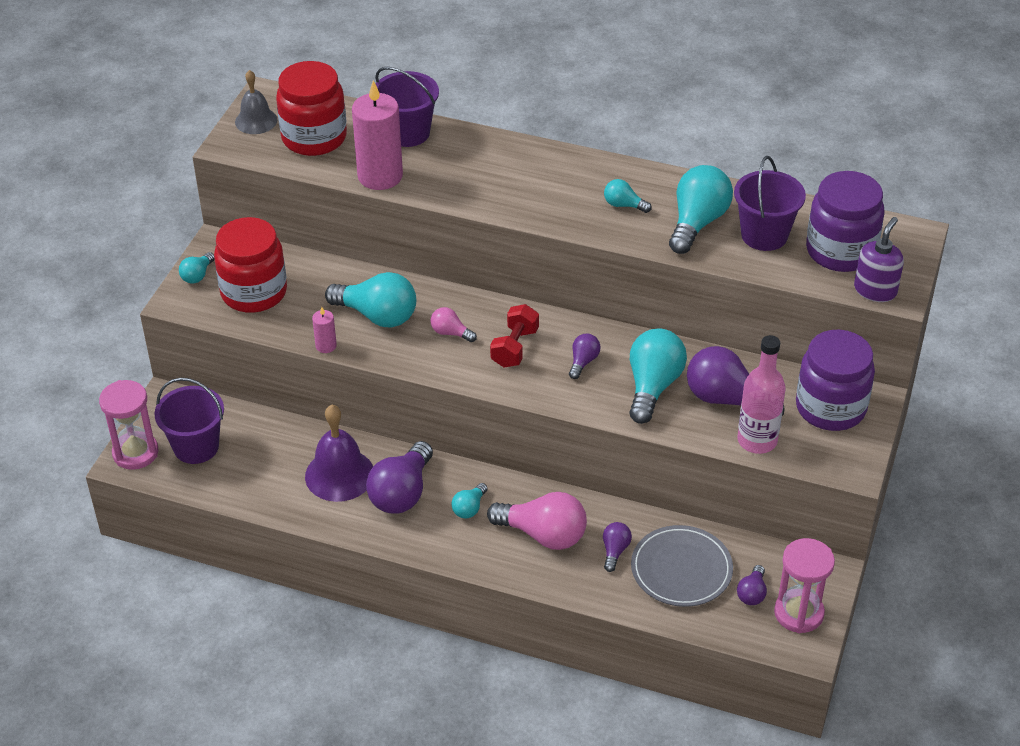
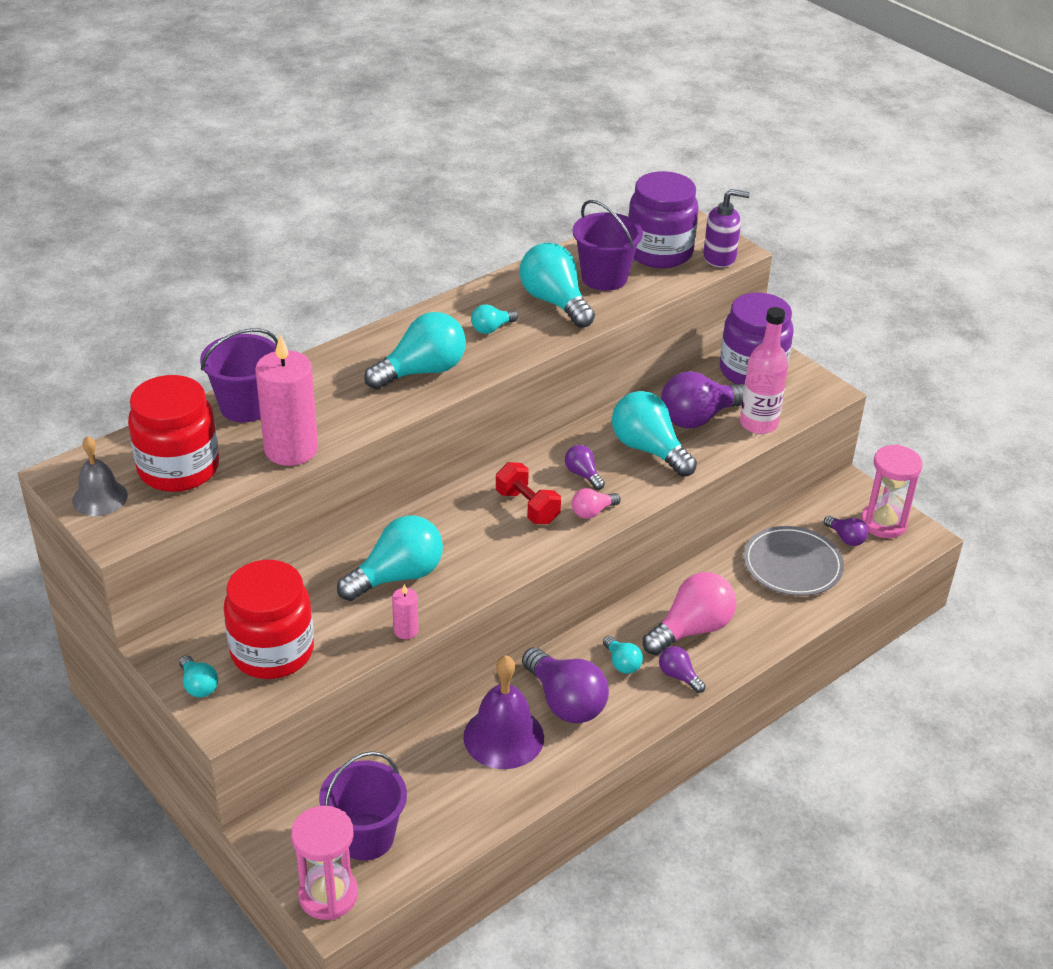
camera: 60 degrees left, 5 degrees down
pink light bulb [430,307,477,342] -> pink light bulb moved to [572,488,621,519]
purple light bulb [603,522,632,572] -> purple light bulb moved to [659,646,706,693]
purple soap dispenser [854,217,904,302] -> purple soap dispenser turned 120 degrees clockwise [703,189,750,268]
none -> turquoise light bulb [364,312,466,390]

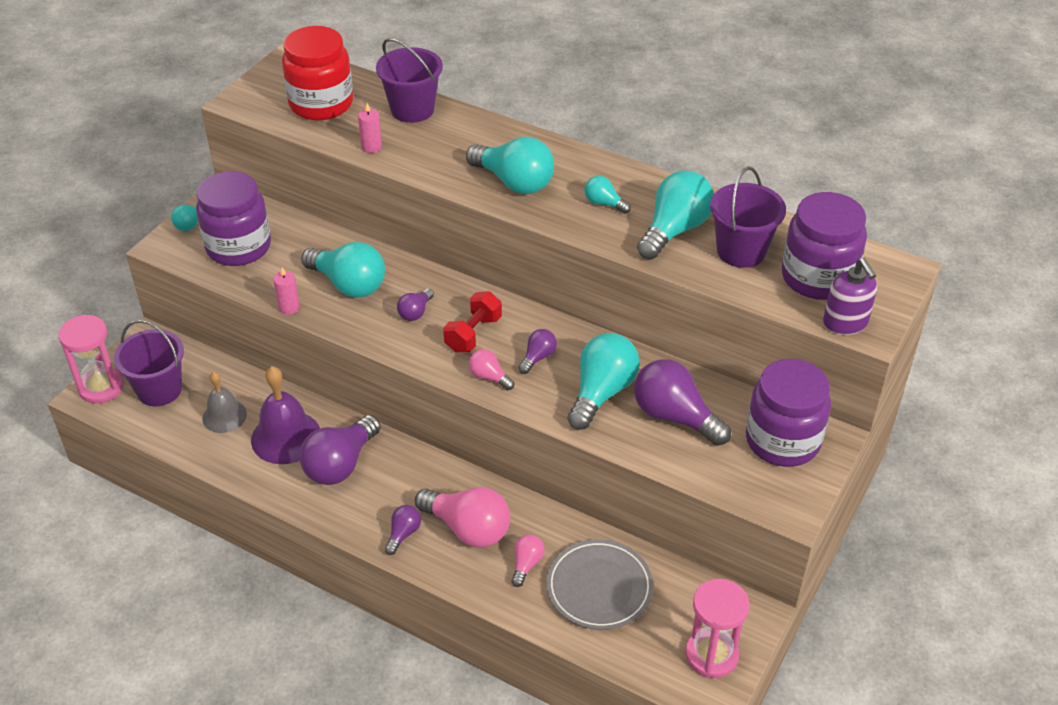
camera: 70 degrees right, 5 degrees up
grey bell [72,436,128,516] -> grey bell moved to [202,372,247,433]
red jar [224,560,314,679] -> purple jar [196,171,271,266]
pink candle [255,334,318,466] -> pink candle [358,103,382,153], size x0.46
turquoise light bulb [603,636,643,674] -> none
pink bottle [740,307,788,434] -> none
purple light bulb [824,516,868,546] -> purple light bulb moved to [397,288,434,321]
none -> pink light bulb [512,534,544,587]

